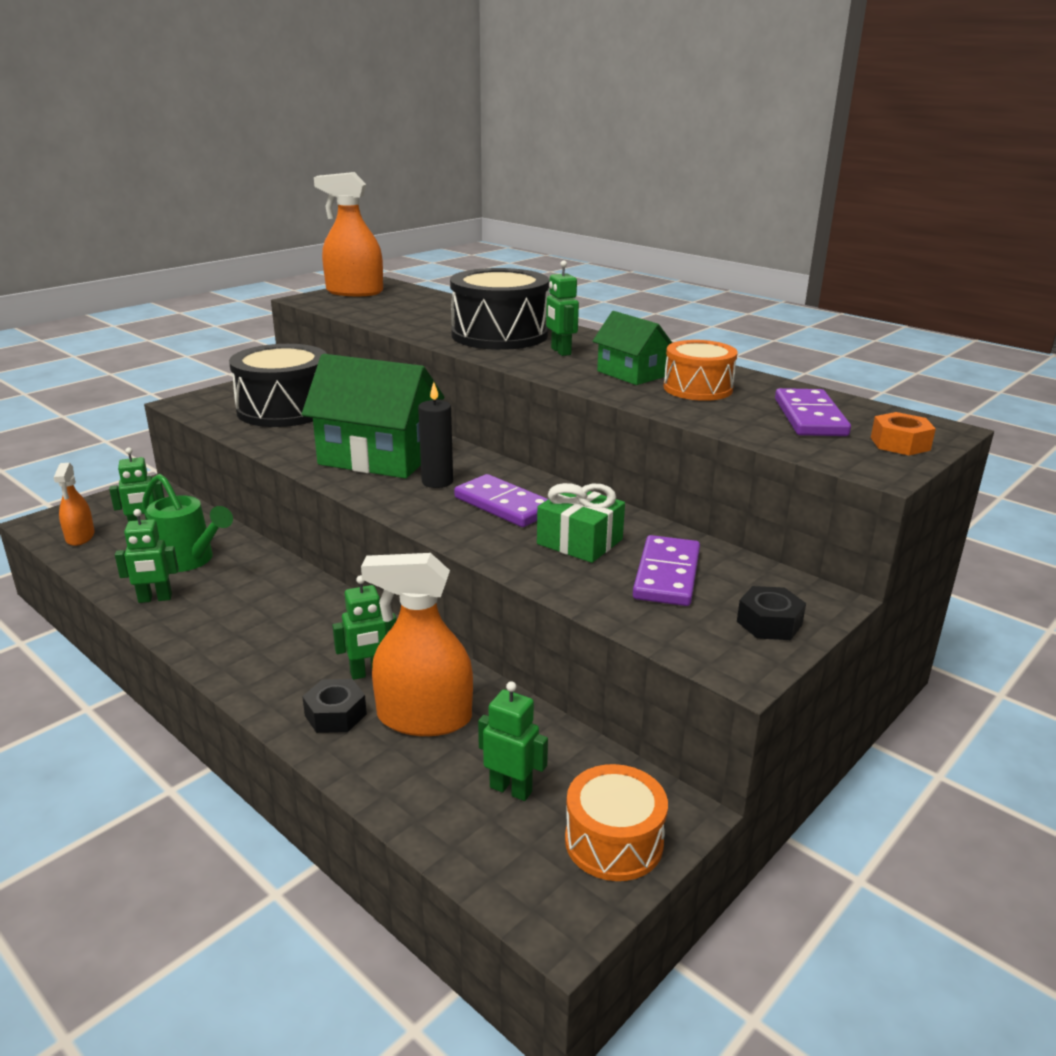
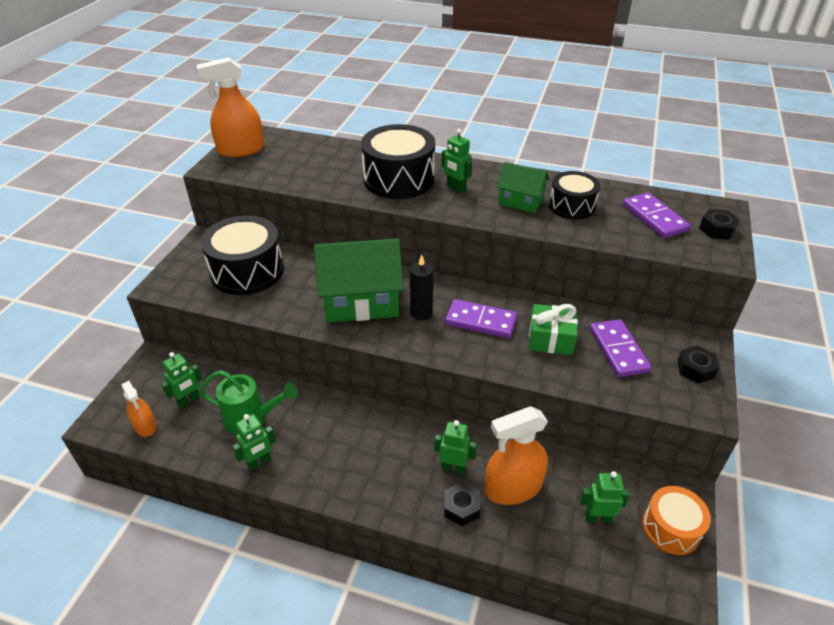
camera: 25 degrees left, 15 degrees up
green robot [332,575,397,680] -> green robot turned 120 degrees counterclockwise [434,420,477,474]
orange drum [663,340,738,401] -> black drum [549,171,600,220]
orange nut [871,412,936,455] -> black nut [699,209,740,240]

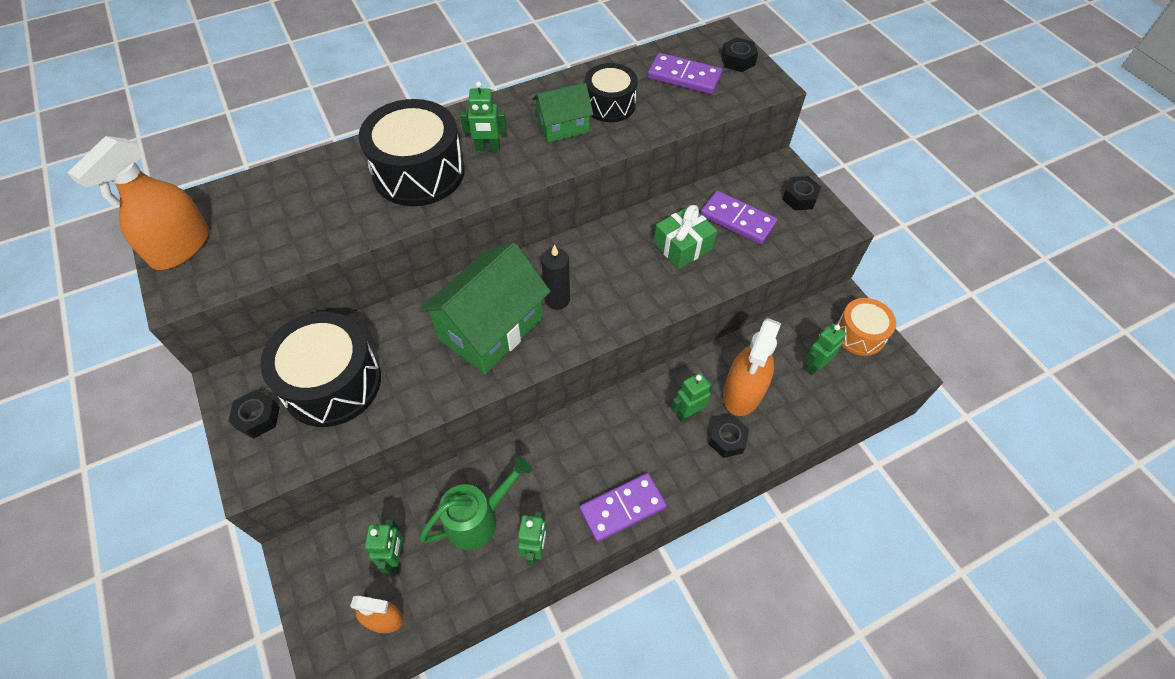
camera: 45 degrees left, 15 degrees up
purple domino [445,299,517,338] -> purple domino moved to [579,473,667,542]
none -> black nut [228,390,280,439]

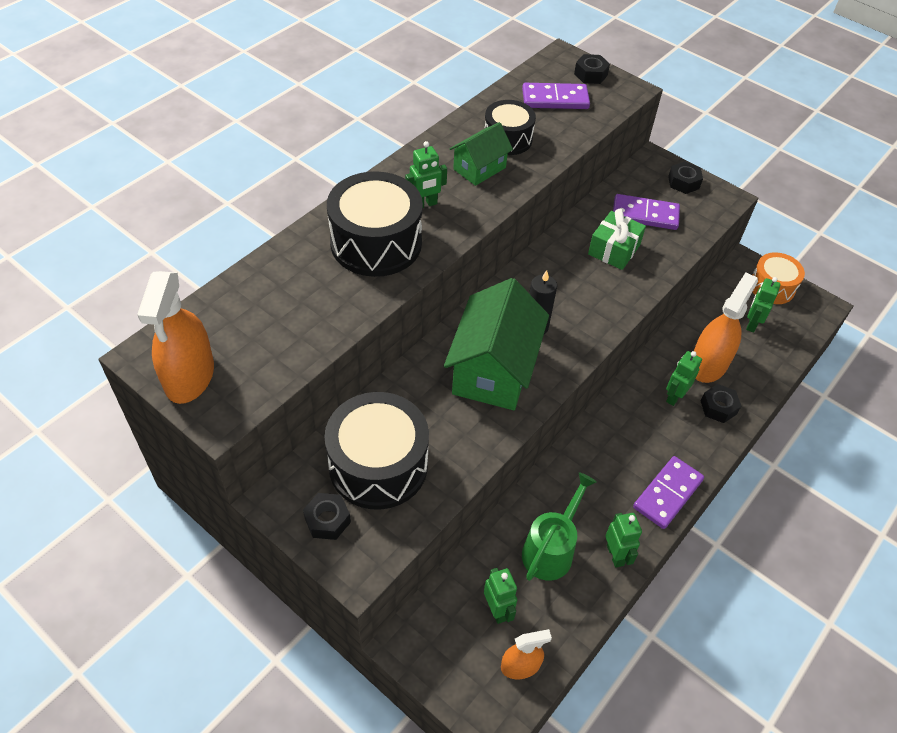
camera: 25 degrees left, 5 degrees down
orange spray bottle [723,318,781,416] -> orange spray bottle turned 150 degrees counterclockwise [694,272,758,383]

